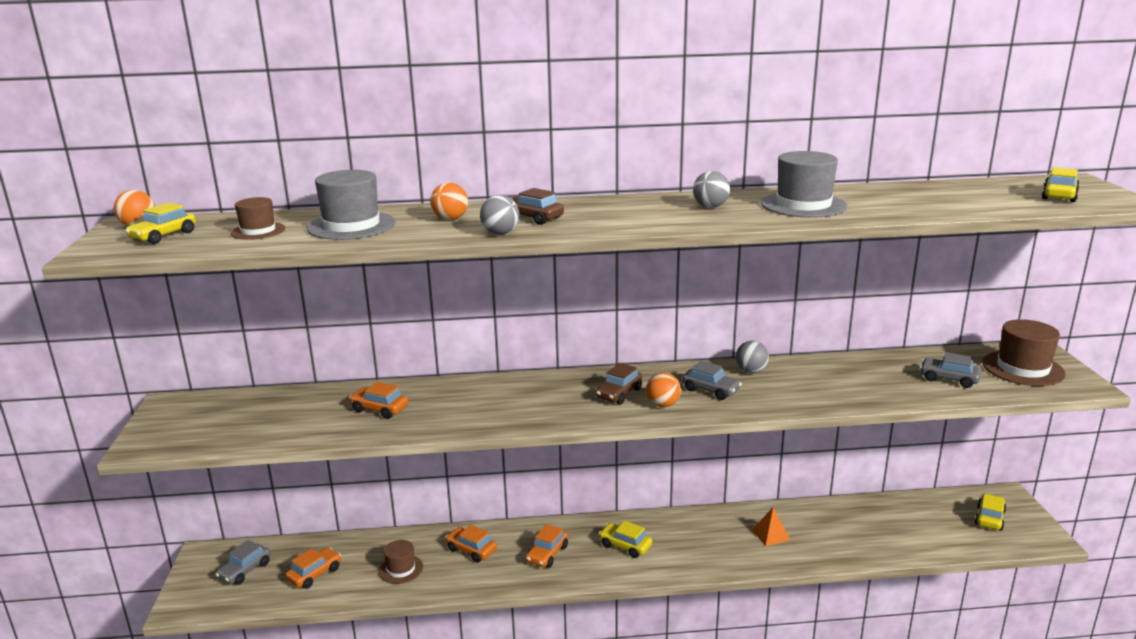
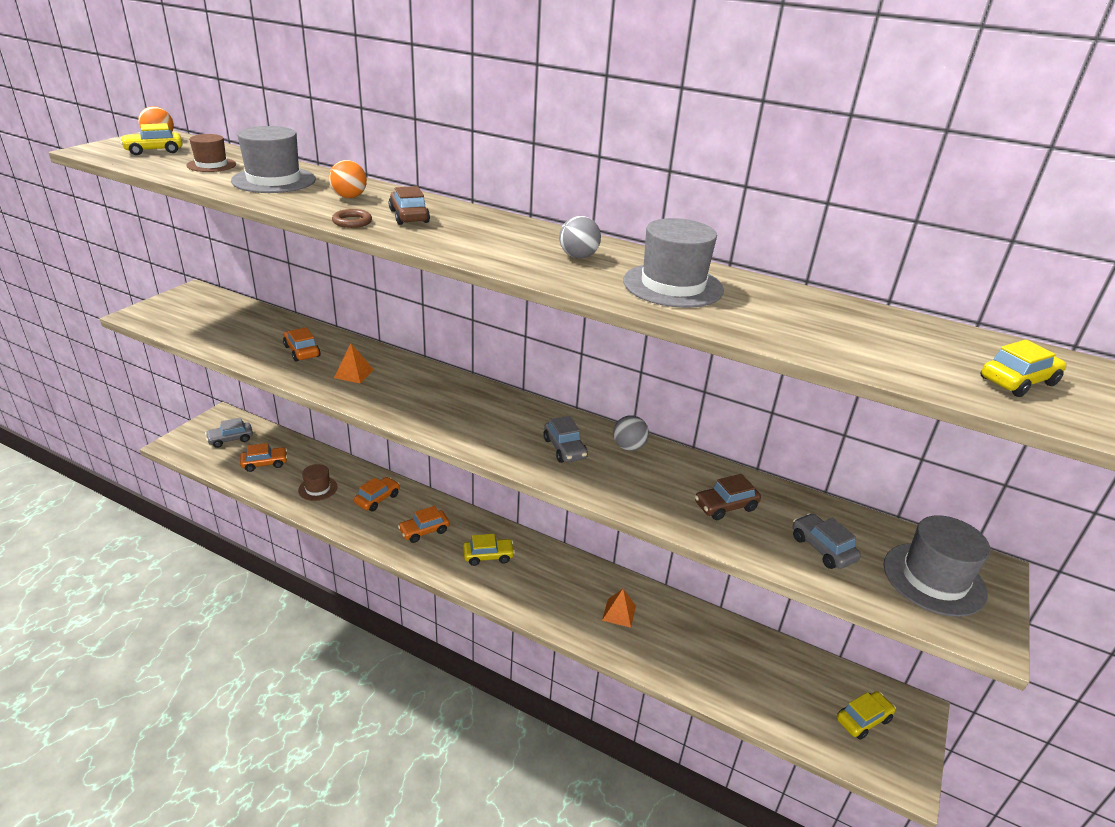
camera: 30 degrees right, 10 degrees up
orange car [445,525,497,563] -> orange car turned 60 degrees clockwise [354,477,400,511]
grey ball [480,195,520,235] -> brown ring [332,209,372,228]
brown car [596,363,642,404] -> brown car moved to [695,474,761,520]
yellow car [599,521,652,558] -> yellow car turned 105 degrees clockwise [463,534,515,566]
orange ball [646,372,681,407] -> none
brown hat [982,319,1066,386] -> grey hat [884,515,991,617]
none -> orange pyramid [334,344,374,384]

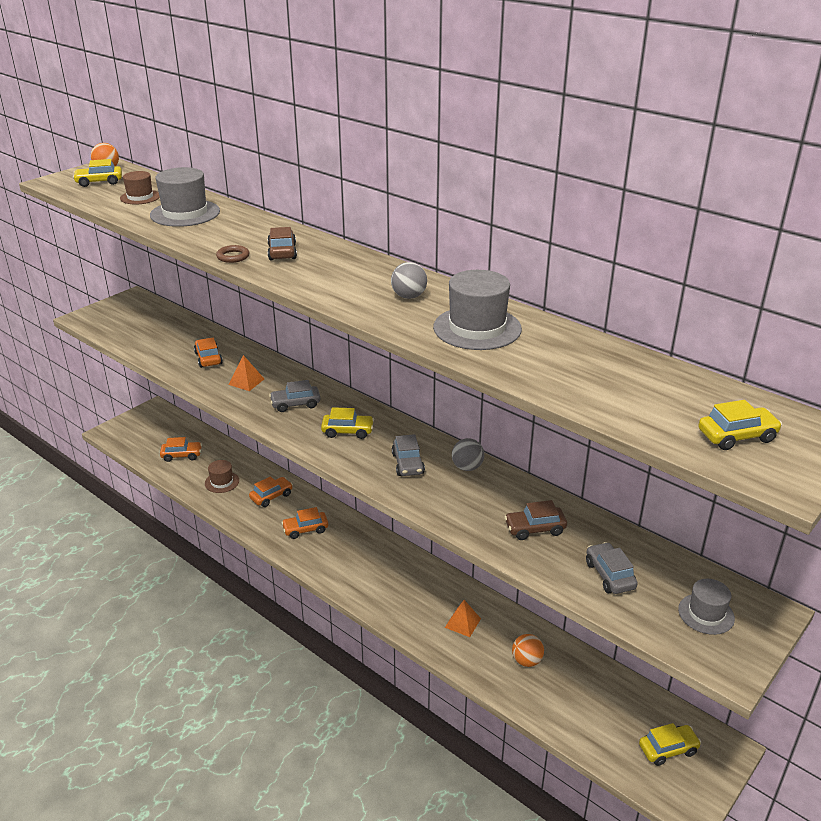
camera: 15 degrees right, 0 degrees up
grey car [205,418,253,448] -> grey car moved to [269,380,321,412]
orange ball [329,160,367,198] -> orange ball moved to [512,634,544,667]
yellow car [463,534,515,566] -> yellow car moved to [321,407,374,439]
grey hat [884,515,991,617] -> grey hat [678,579,735,635], size x0.60

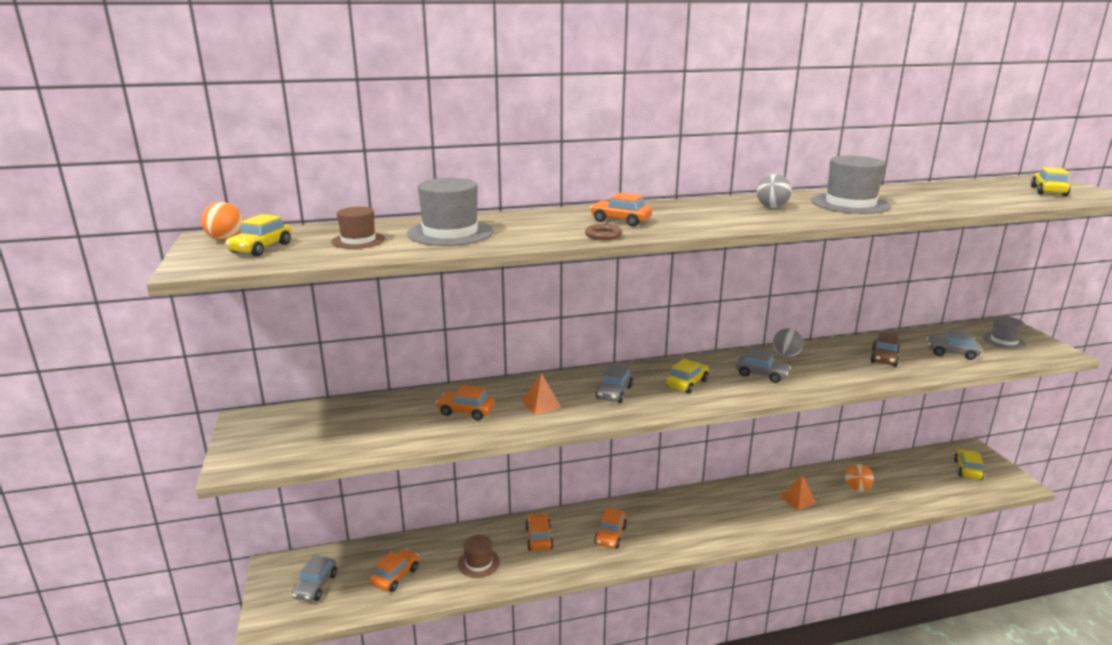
camera: 55 degrees left, 10 degrees down
brown car [267,227,297,260] -> orange car [590,193,652,227]
none -> grey car [292,555,337,602]

